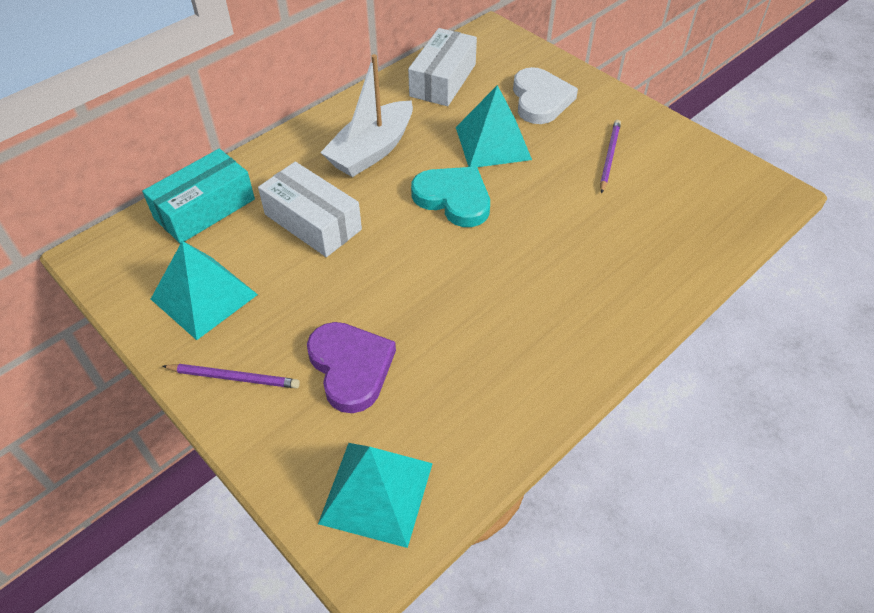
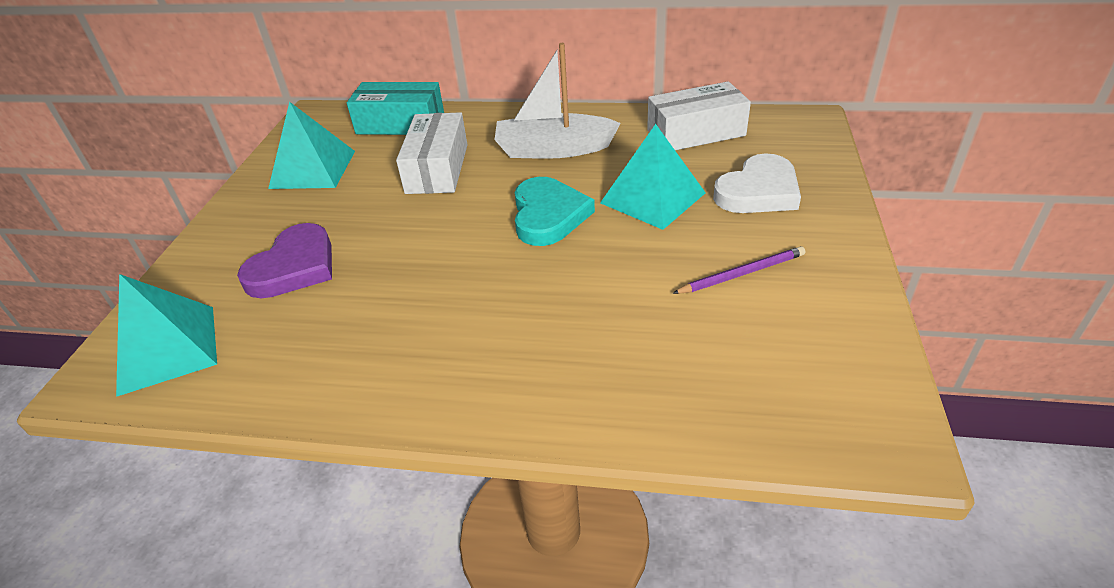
camera: 55 degrees right, 10 degrees down
purple pencil [162,364,300,388] -> none

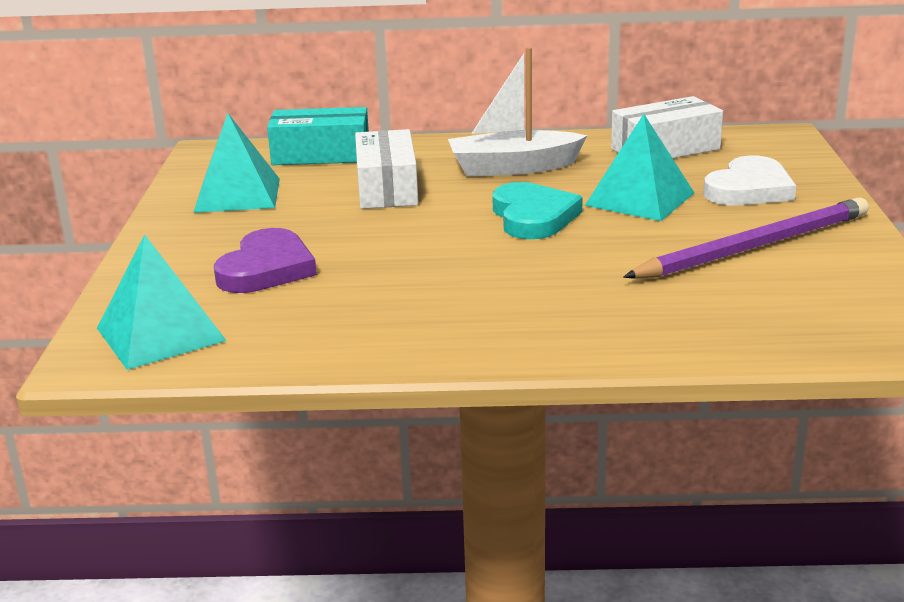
camera: 10 degrees left, 15 degrees down
purple pencil [672,246,805,294] -> purple pencil [623,197,869,279], size x2.00

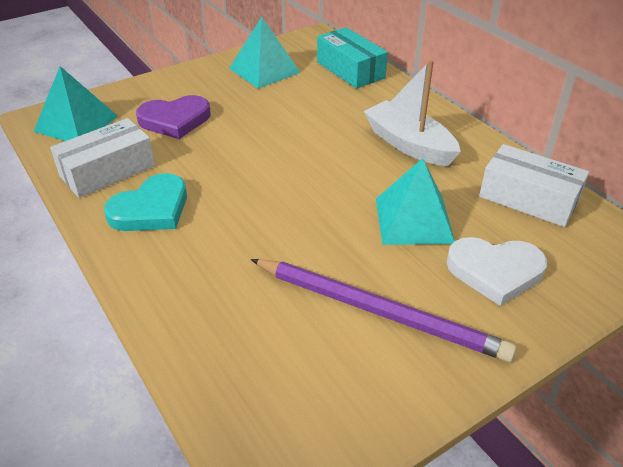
camera: 55 degrees right, 15 degrees up
white box [355,129,418,209] -> white box moved to [50,118,155,198]
turquoise heart [493,182,583,239] -> turquoise heart moved to [104,173,187,231]

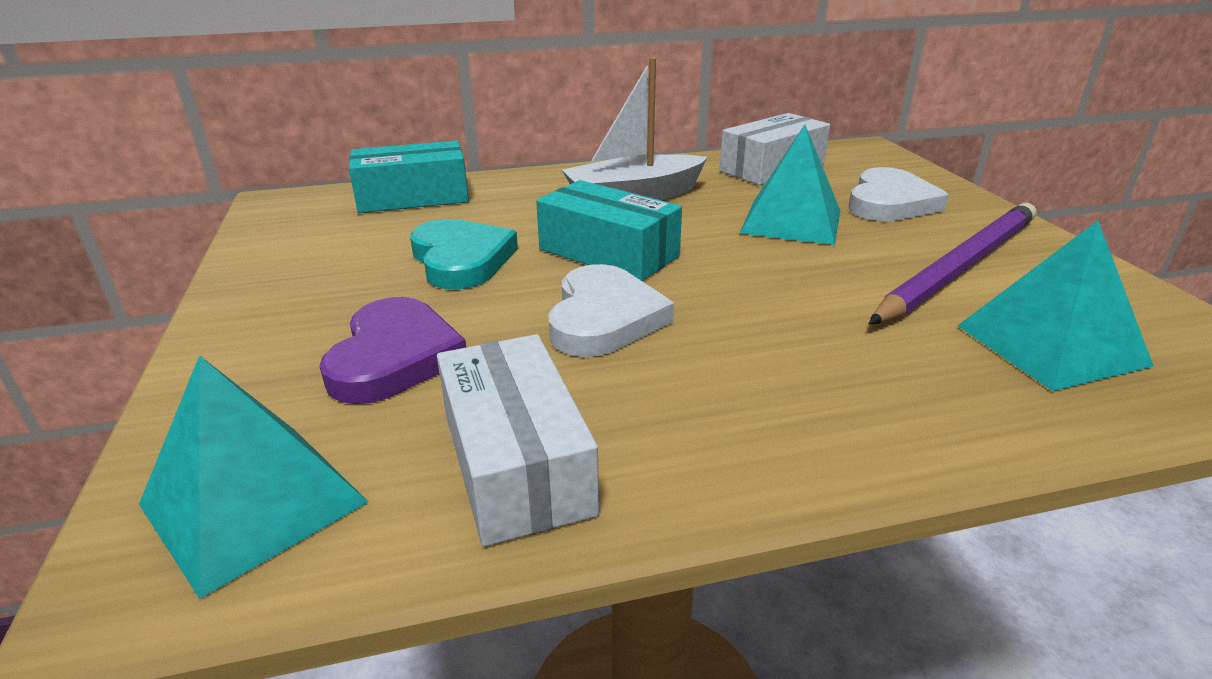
camera: 70 degrees left, 10 degrees down
turquoise heart [104,173,187,231] -> turquoise heart moved to [410,219,518,290]
turquoise pyramid [229,17,301,89] -> turquoise pyramid moved to [957,220,1154,391]
none -> turquoise box [536,180,682,281]
none -> white heart [548,264,674,357]

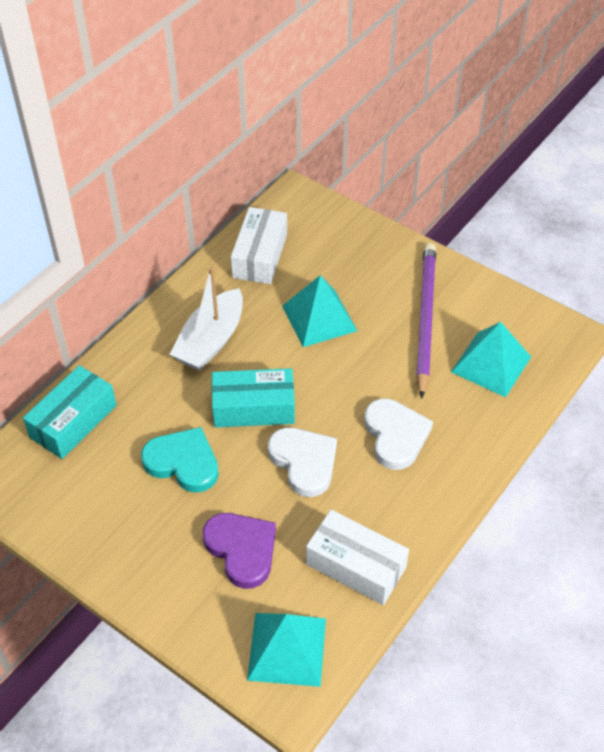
camera: 40 degrees left, 20 degrees up
white heart [849,167,949,221] -> white heart moved to [364,398,433,470]

